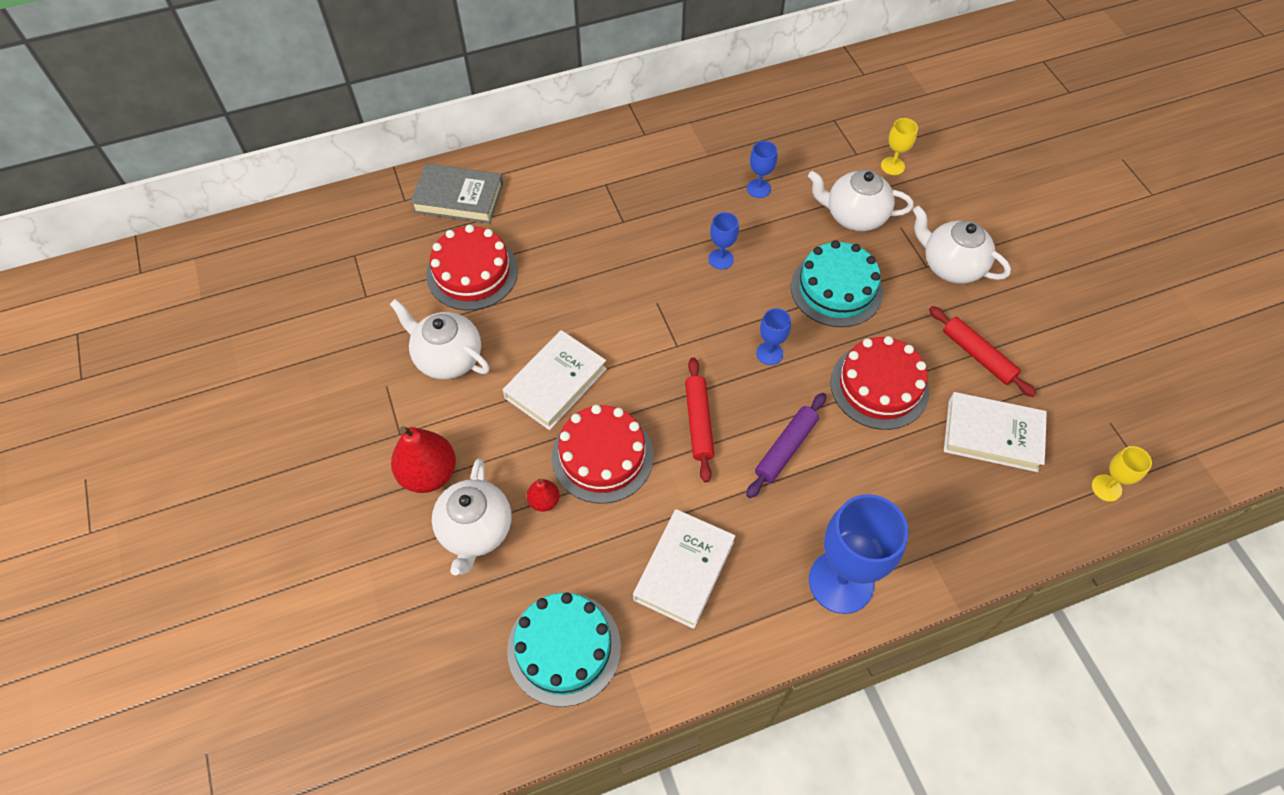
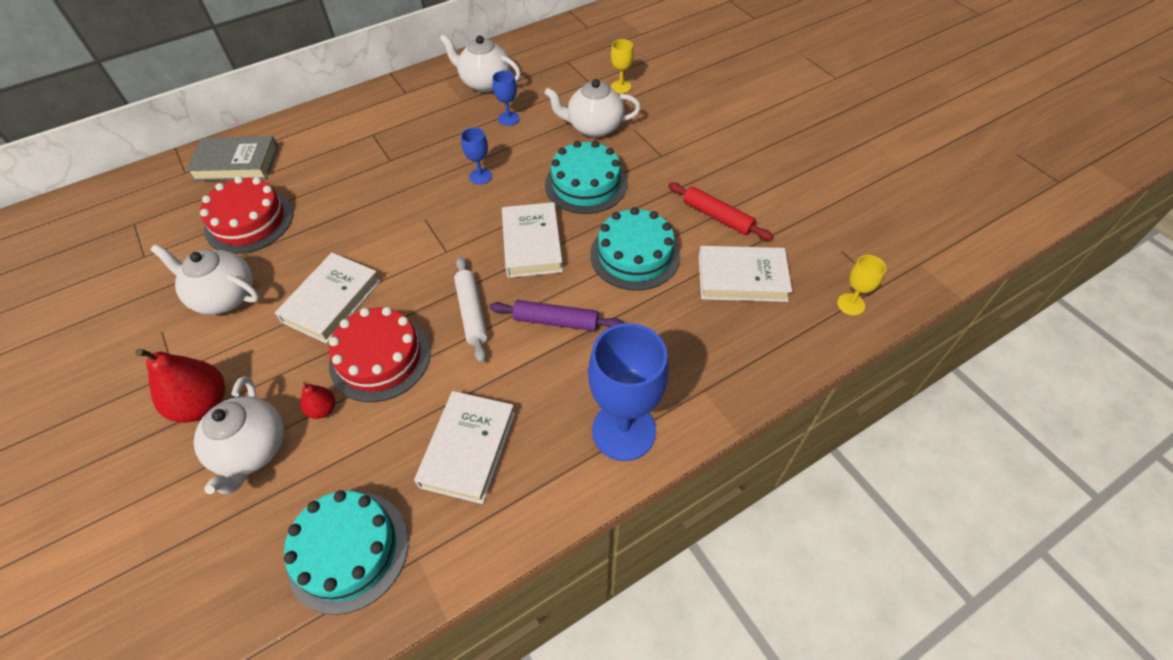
camera: 10 degrees left, 5 degrees down
red rolling pin [685,357,715,483] -> white rolling pin [454,256,488,363]
purple rolling pin [746,393,826,498] -> purple rolling pin turned 75 degrees clockwise [490,300,623,331]
blue goblet [756,308,791,365] -> white book [502,202,563,278]
red cake [830,336,929,430] -> turquoise cake [590,207,680,290]
white teapot [913,206,1011,284] -> white teapot moved to [440,34,521,92]

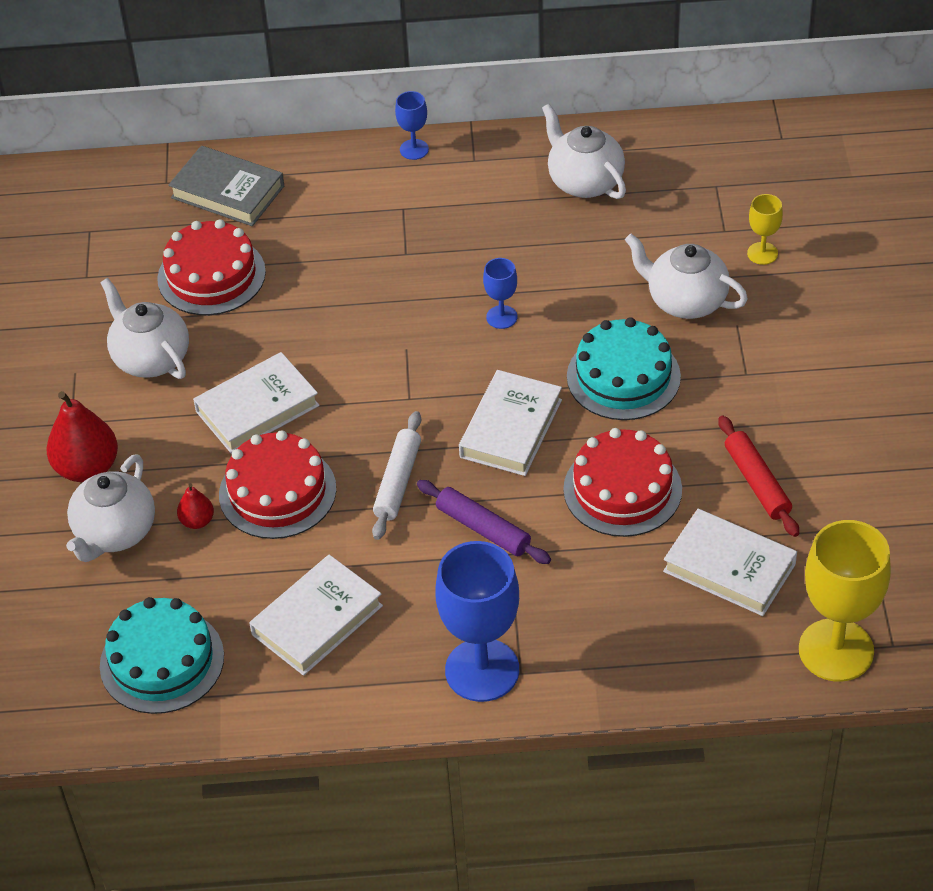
camera: 30 degrees right, 5 degrees down
blue goblet [492,70,520,126] -> blue goblet moved to [395,91,429,160]
turquoise cake [590,207,680,290] -> red cake [563,428,682,537]
yellow goblet [837,255,886,315] -> yellow goblet [799,520,891,682], size x2.11

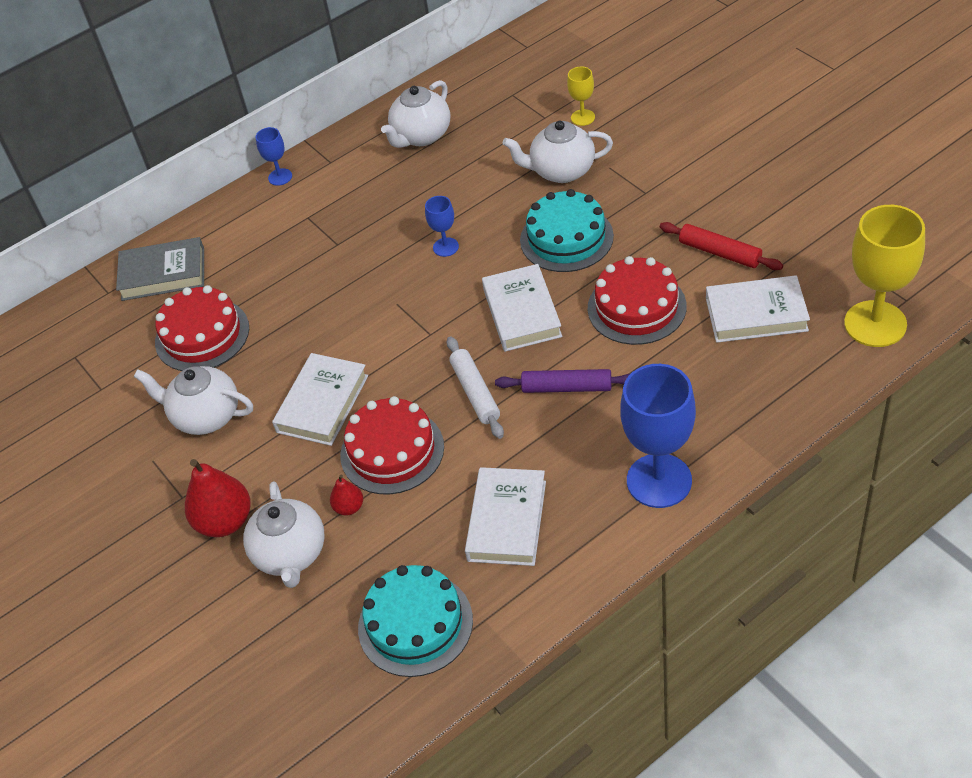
camera: 30 degrees left, 0 degrees up
white teapot [542,104,626,199] -> white teapot turned 75 degrees counterclockwise [381,80,450,148]

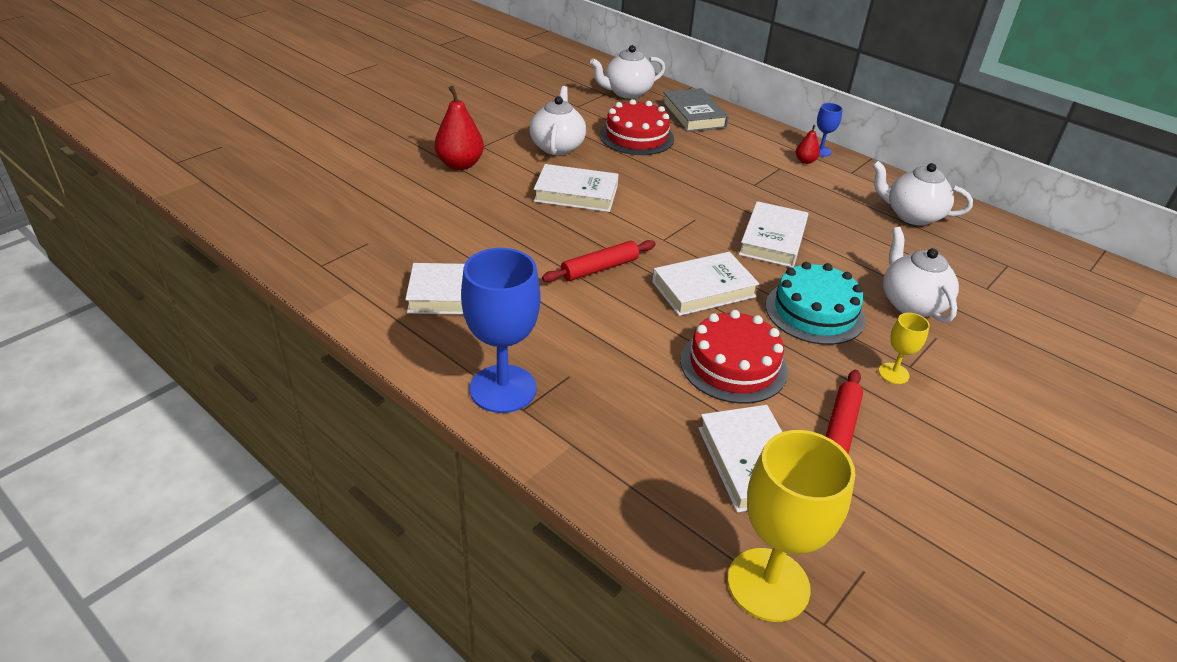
camera: 70 degrees right, 10 degrees down
white teapot [243,481,325,588] -> white teapot moved to [590,45,665,99]
red pear [330,474,363,516] -> red pear moved to [796,125,820,164]
red cake [340,396,444,495] -> none
turquoise cake [358,565,473,677] -> none
blue goblet [425,196,459,257] -> white book [739,201,808,268]
white rolling pin [447,336,504,439] -> red rolling pin [542,240,656,282]
purple rolling pin [495,369,630,393] -> none
yellow goblet [567,66,595,126] -> yellow goblet moved to [879,313,930,384]

